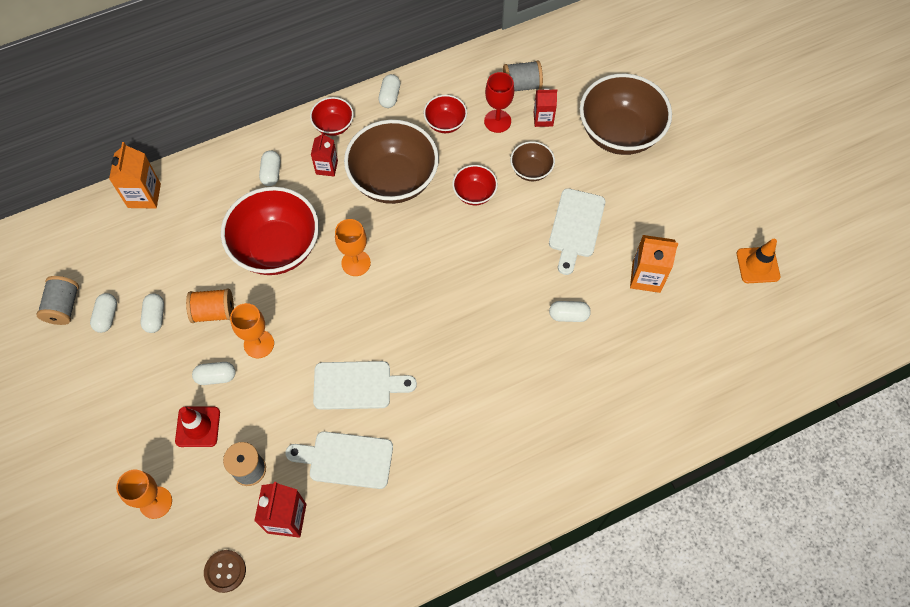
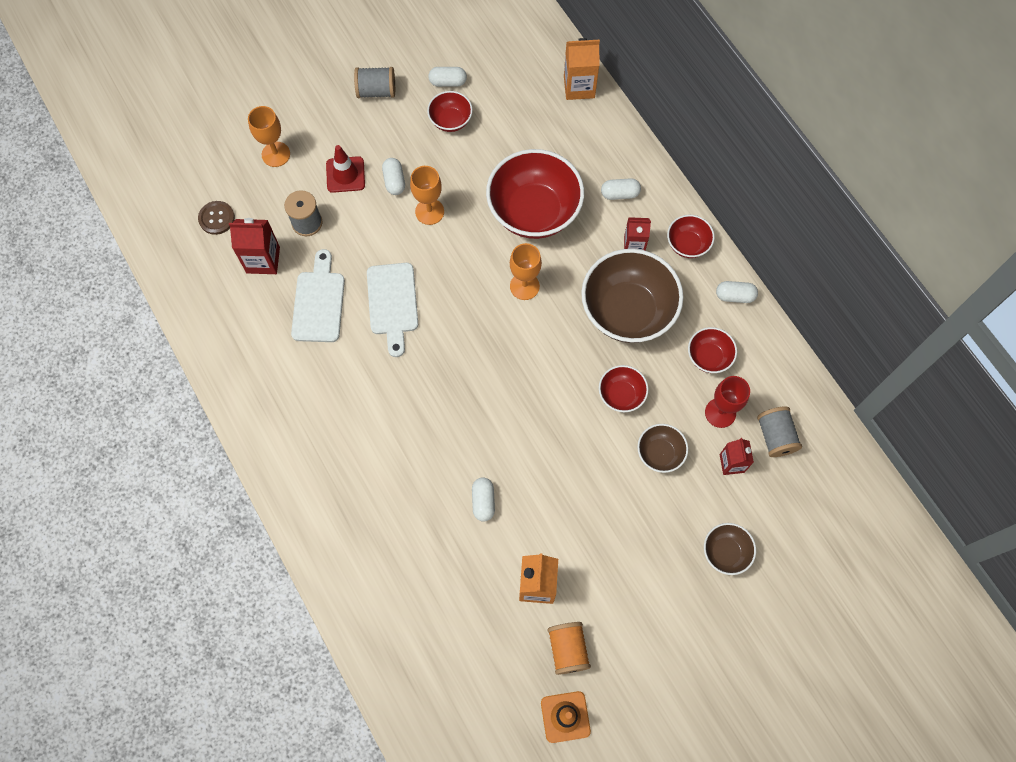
camera: 85 degrees right, 5 degrees up
grey spool [36,276,79,325] -> grey spool moved to [354,67,395,98]
white capsule [141,293,164,333] -> red bowl [427,91,473,132]
orange spool [186,288,234,323] -> orange spool moved to [548,622,591,675]
white cutting board [549,188,605,275] -> none
brown bowl [580,74,672,155] -> brown bowl [704,523,756,575], size x0.49

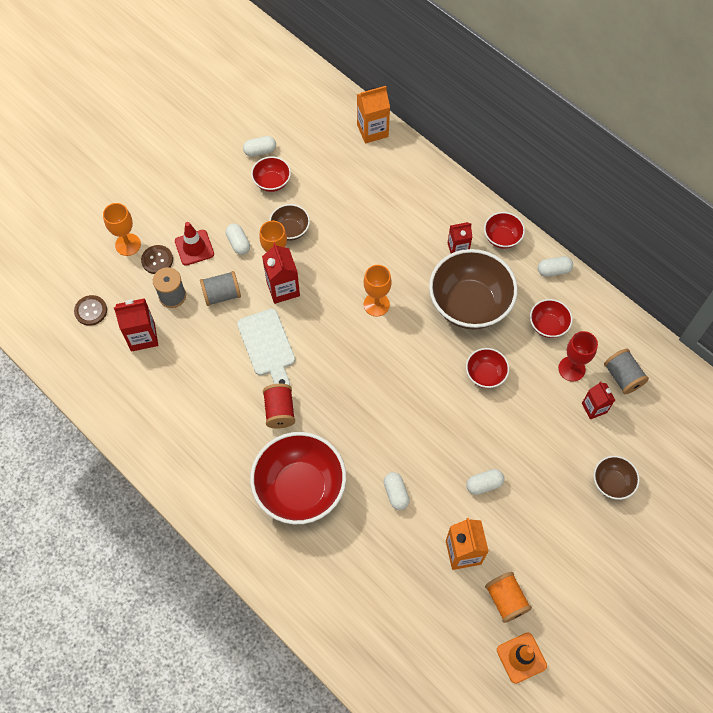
camera: 15 degrees left, 5 degrees down
white cutting board [291,249,345,342] -> none
grey spool [354,67,395,98] -> grey spool moved to [200,271,241,306]
red bowl [486,149,584,239] -> red bowl moved to [250,432,346,524]
white capsule [601,178,641,200] -> white capsule moved to [466,469,504,495]
brown bowl [637,424,688,473] -> brown bowl moved to [269,204,310,241]
none -> brown button [141,245,173,274]
none -> red carton [262,243,300,304]
none -> red spool [263,384,295,429]

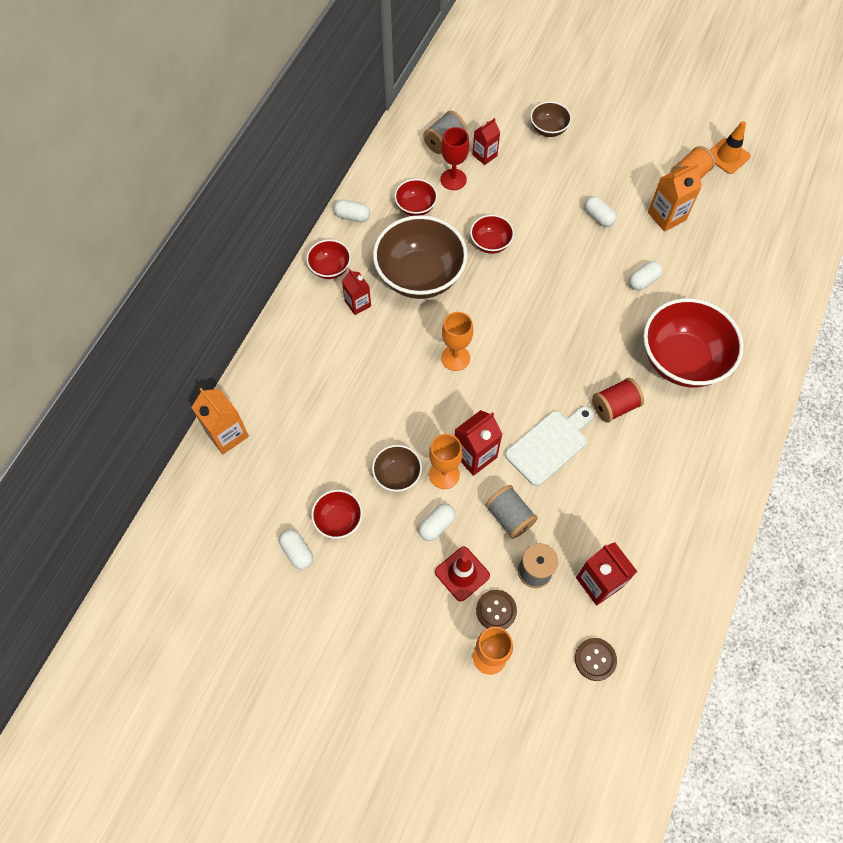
camera: 110 degrees left, 0 degrees up
white capsule [538,256,573,277] -> white capsule turned 45 degrees counterclockwise [334,200,370,222]

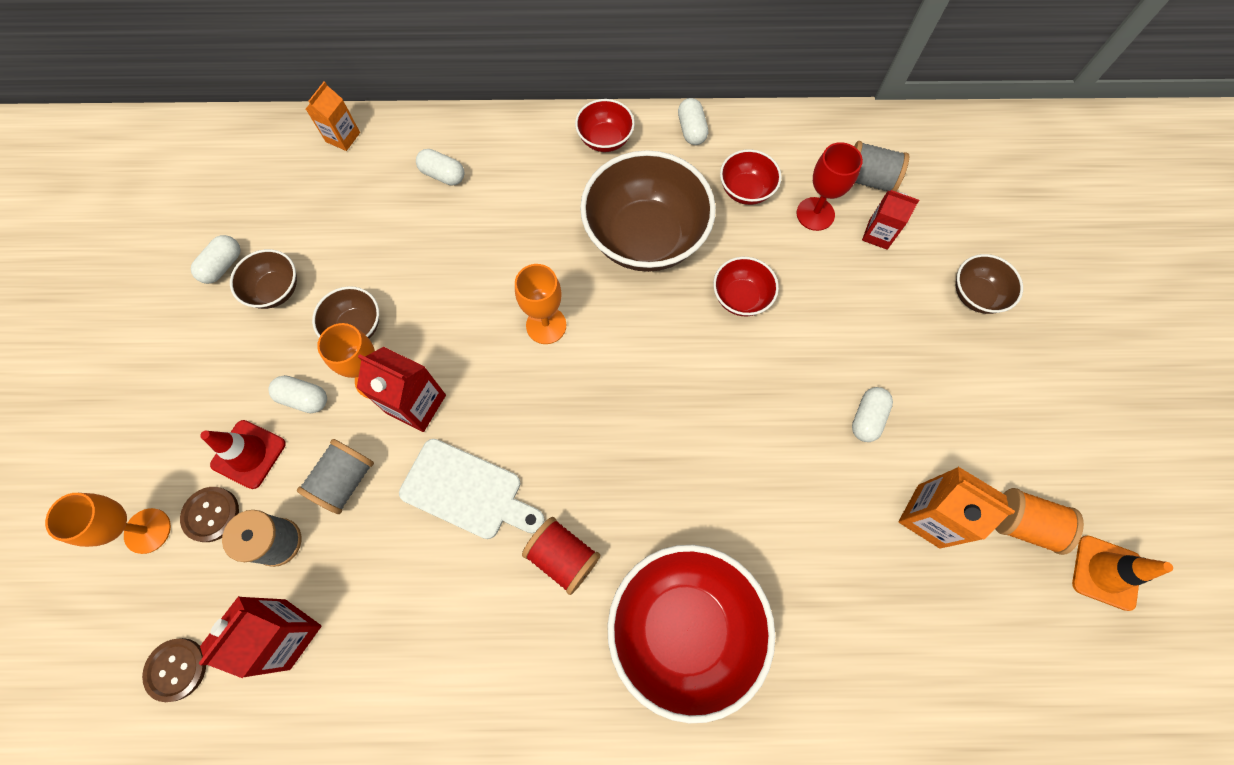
camera: 65 degrees right, 5 degrees up
orange carton [191,388,249,454] -> orange carton [306,81,360,151], size x0.66
red bowl [311,490,363,539] -> brown bowl [230,249,297,309]
red carton [342,269,371,315] -> none
white capsule [629,261,663,290] -> white capsule moved to [416,149,465,186]

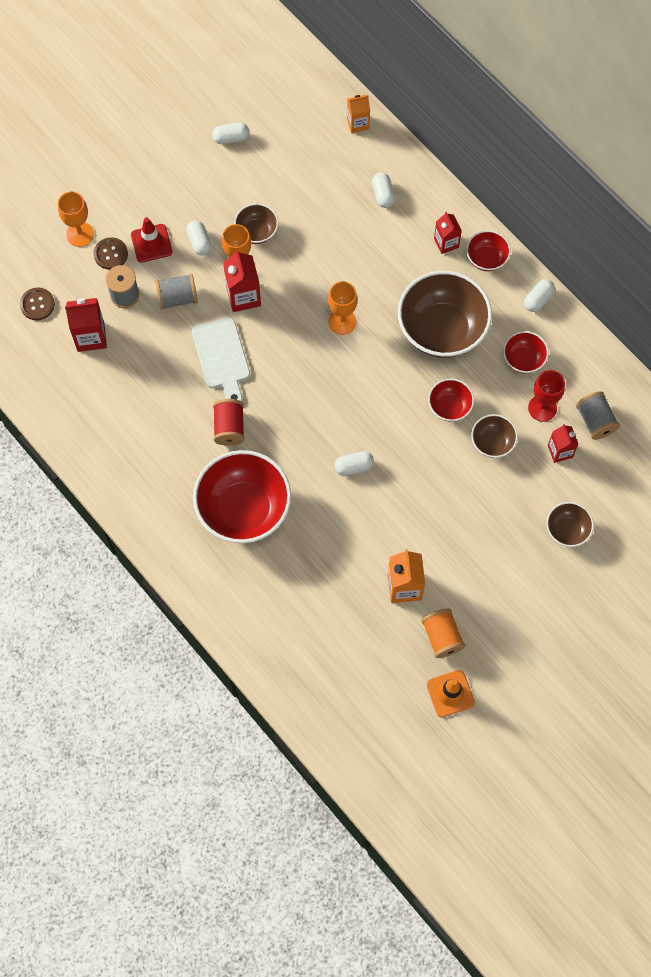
camera: 50 degrees right, 0 degrees up
brown bowl [230,249,297,309] -> brown bowl moved to [471,414,518,458]
white capsule [852,387,893,442] -> white capsule moved to [334,451,374,476]
none -> red carton [434,212,462,254]

